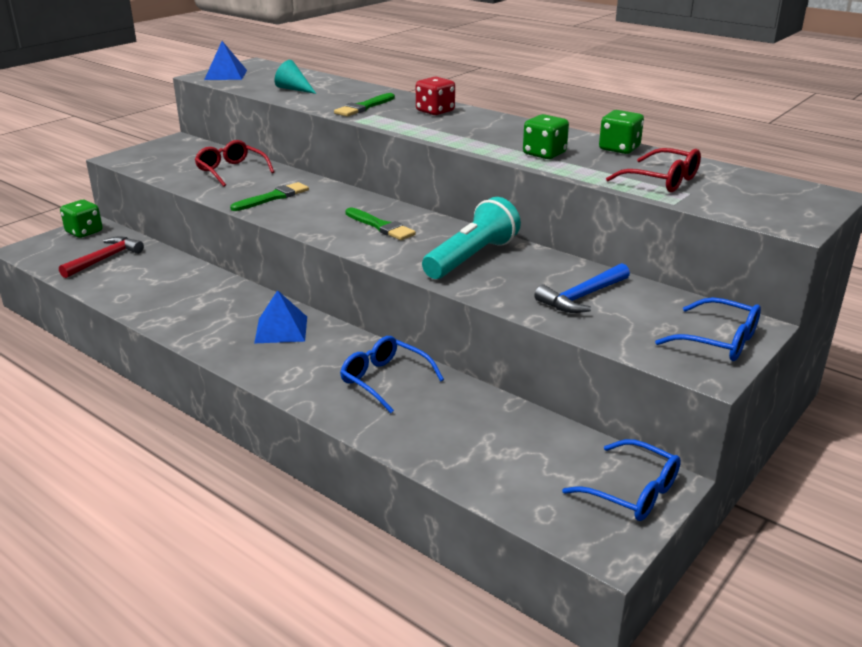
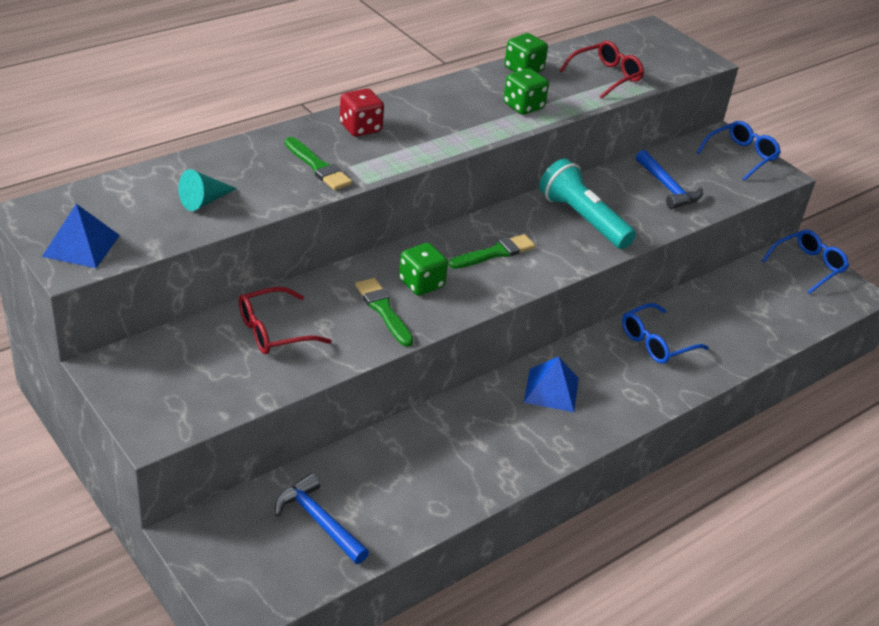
camera: 80 degrees left, 10 degrees up
red hammer [59,236,144,278] -> blue hammer [275,473,369,564]
green dice [60,200,103,238] -> green dice moved to [399,243,448,296]

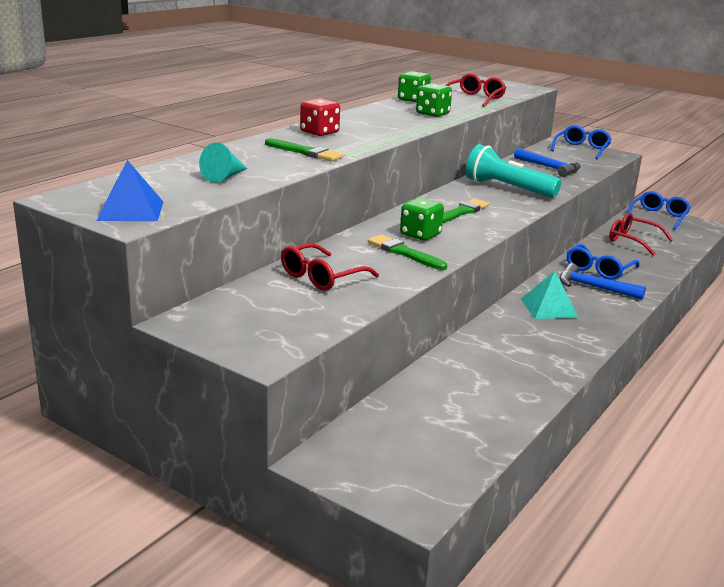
camera: 15 degrees left, 15 degrees down
blue hammer [275,473,369,564] -> blue hammer moved to [560,263,646,300]
blue pyramid [524,357,579,412] -> turquoise pyramid [521,271,579,319]
none -> red glasses [609,213,673,256]

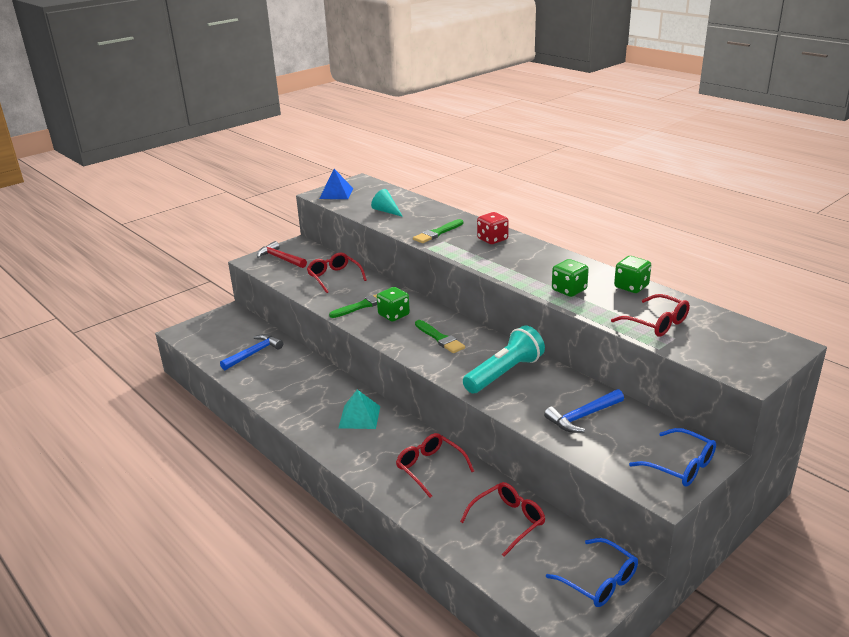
camera: 105 degrees right, 5 degrees up
blue hammer [560,263,646,300] -> blue hammer moved to [220,334,283,370]
blue glasses [567,244,639,280] -> red glasses [396,433,474,498]
none -> red hammer [257,241,307,268]

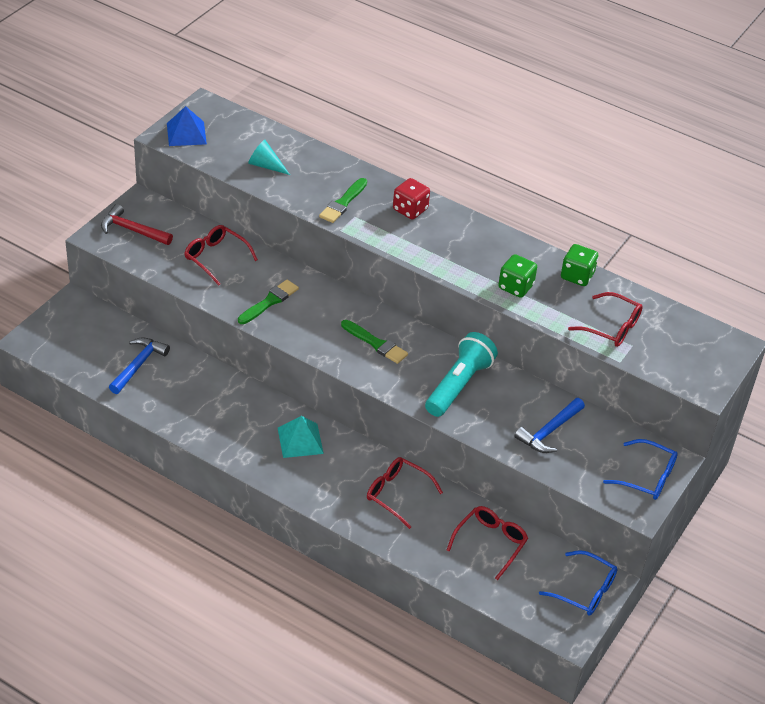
camera: 20 degrees left, 15 degrees up
green dice [377,287,410,321] -> none

